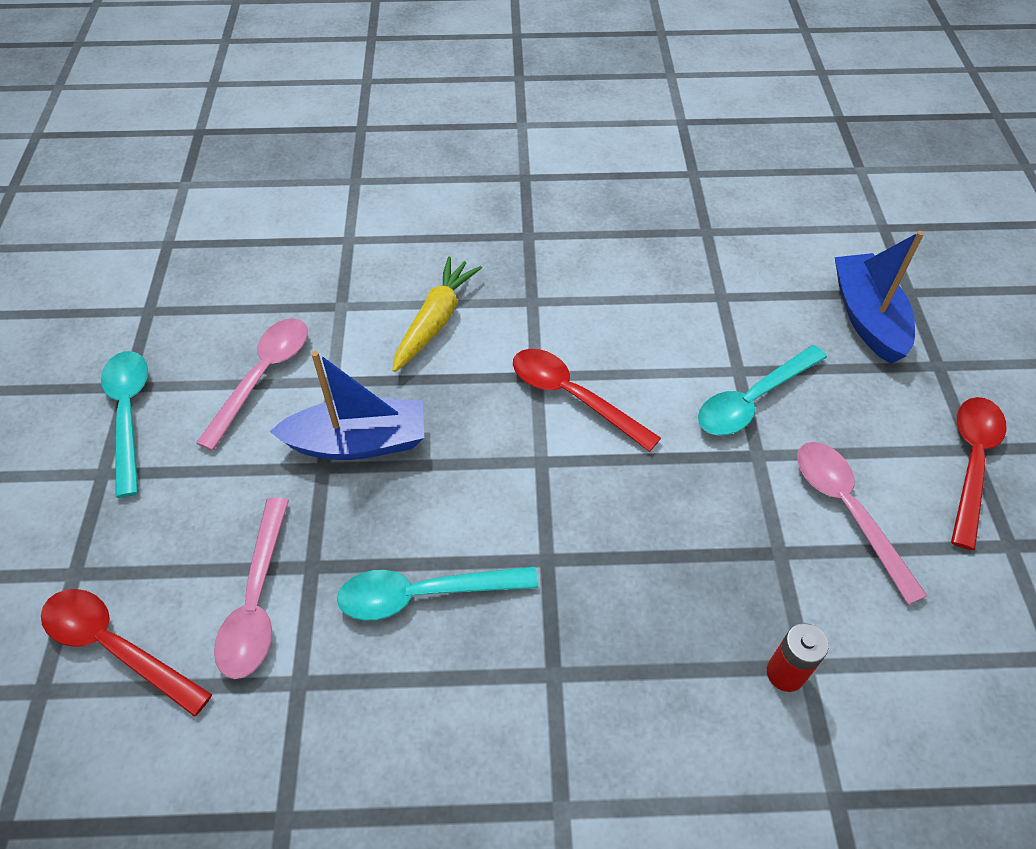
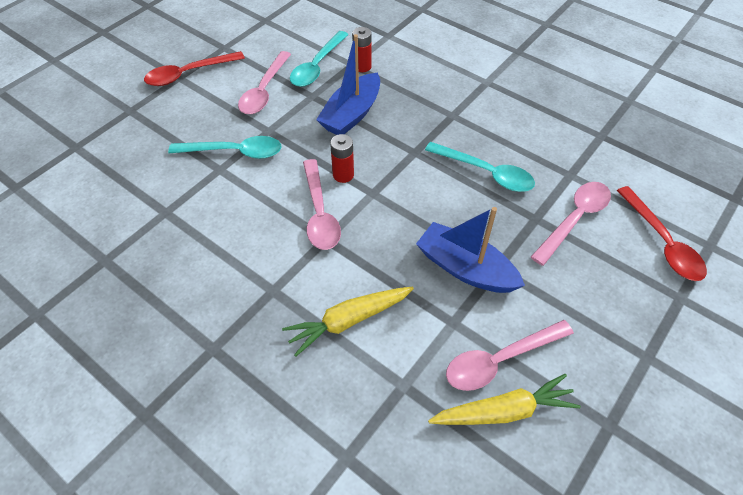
camera: 140 degrees left, 0 degrees up
turquoise spoon [101,351,148,498] -> turquoise spoon moved to [290,31,349,87]
red spoon [513,349,661,452] -> pink spoon [303,159,341,250]
blue boat [835,231,924,364] -> blue boat moved to [316,34,380,135]
none -> red battery [330,134,354,183]
none -> yellow carrot [428,374,581,425]

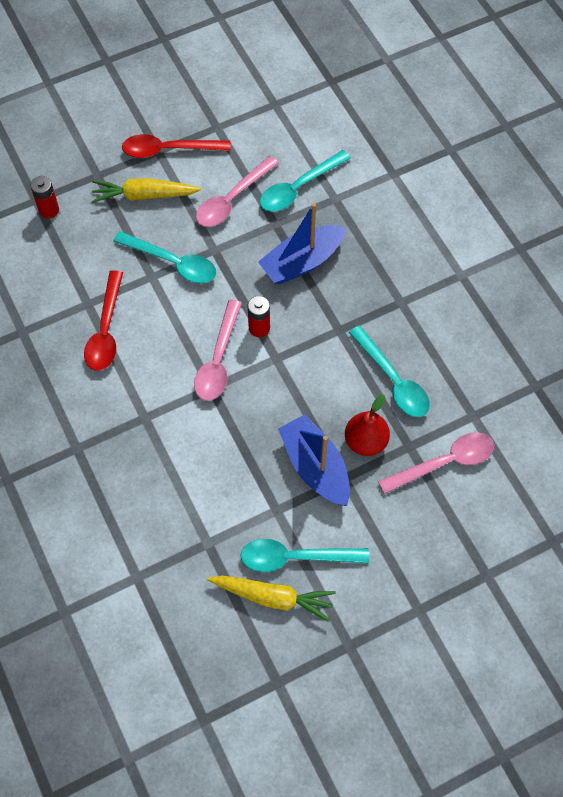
camera: 25 degrees right, 10 degrees up
yellow carrot [282,287,414,356] -> yellow carrot moved to [92,178,201,203]
red battery [352,27,372,72] -> red battery moved to [30,176,59,218]
pink spoon [446,320,574,391] -> turquoise spoon [240,539,369,572]
red spoon [617,186,707,281] -> red spoon moved to [84,270,123,371]
none -> red pear [345,395,390,456]

